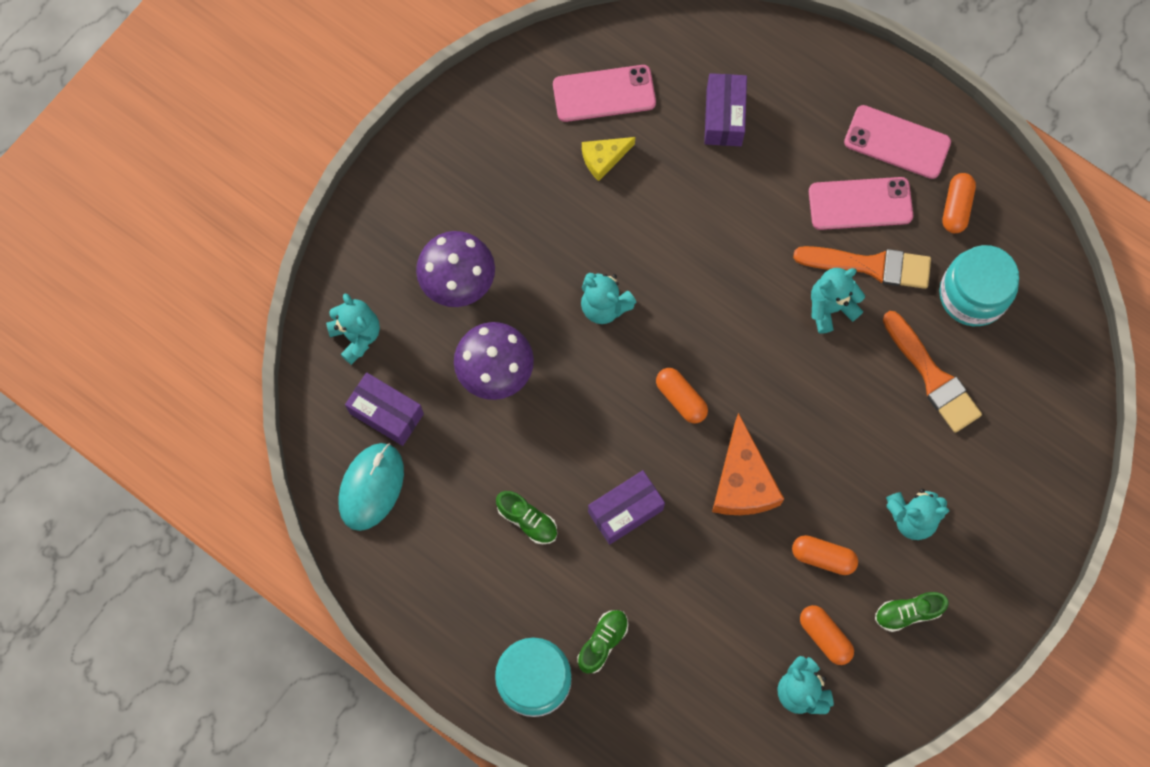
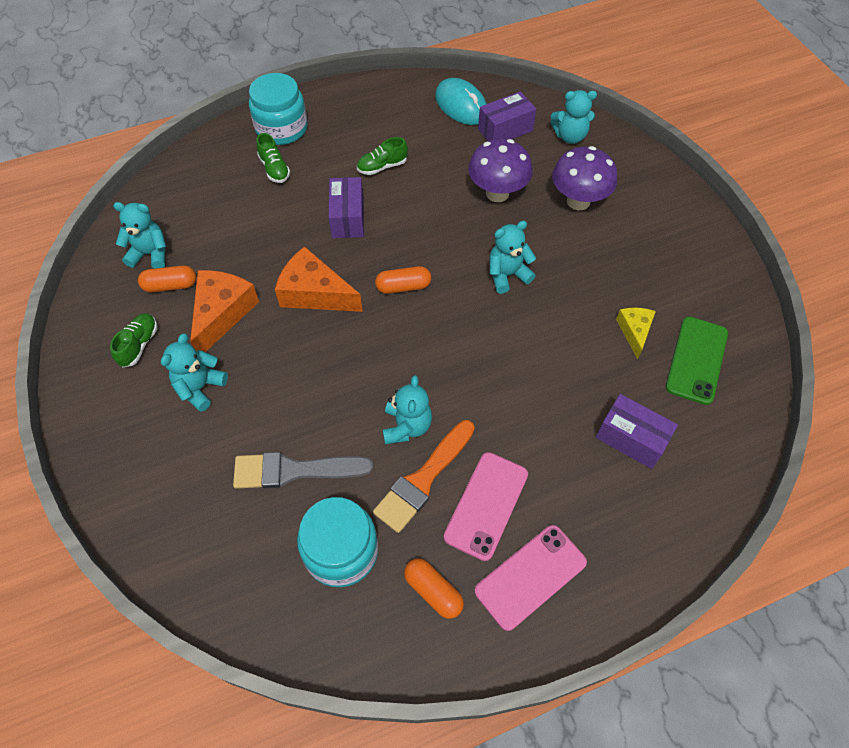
camera: 120 degrees right, 15 degrees down
pink phone [553,65,656,122] -> green phone [666,317,728,405]
orange capsule [792,535,858,575] -> orange cheese [190,270,259,352]
orange brush [883,311,982,433] -> grey brush [233,452,373,489]

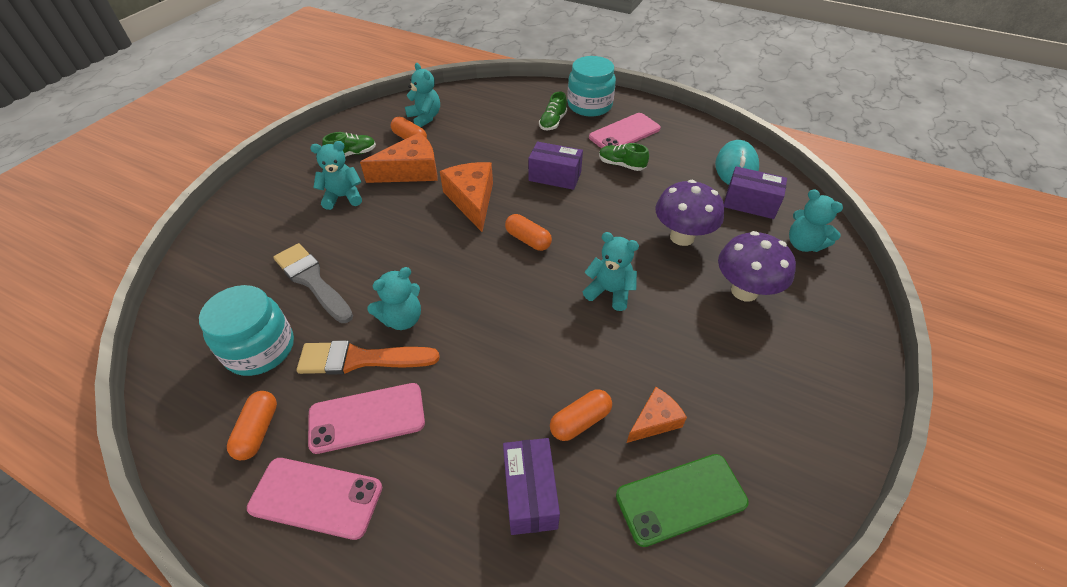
camera: 50 degrees right, 10 degrees down
purple box [329,177,364,238] -> purple box turned 60 degrees clockwise [528,142,583,190]
yellow cheese [616,308,656,359] -> orange cheese [627,387,687,443]
none -> orange capsule [550,389,612,441]
none -> pink phone [589,113,661,149]

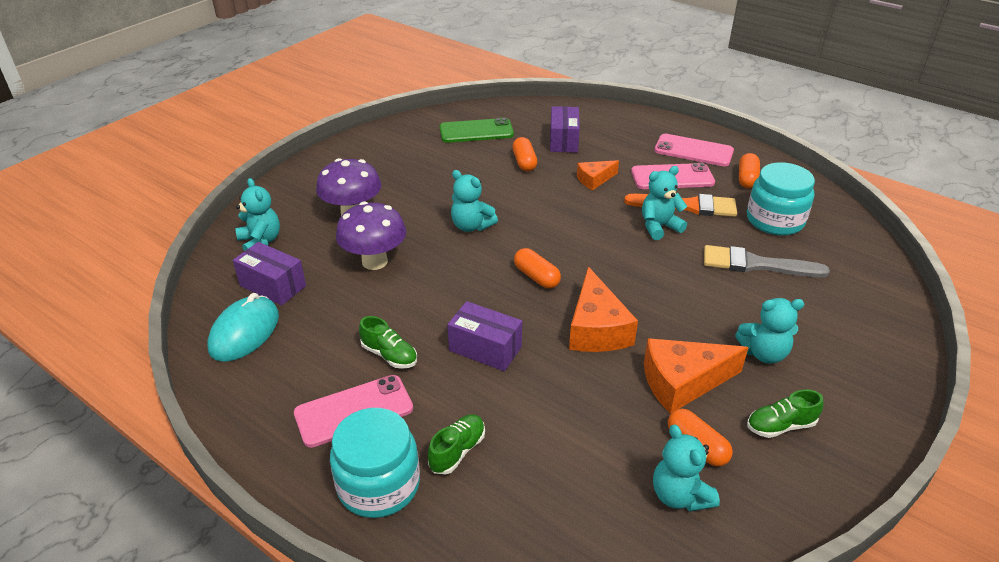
camera: 170 degrees left, 10 degrees down
grey brush [273,243,353,323] -> grey brush turned 135 degrees clockwise [704,245,830,278]
orange capsule [550,389,612,441] -> orange capsule turned 75 degrees counterclockwise [512,137,537,171]
orange cheese [627,387,687,443] -> orange cheese moved to [577,160,619,190]

